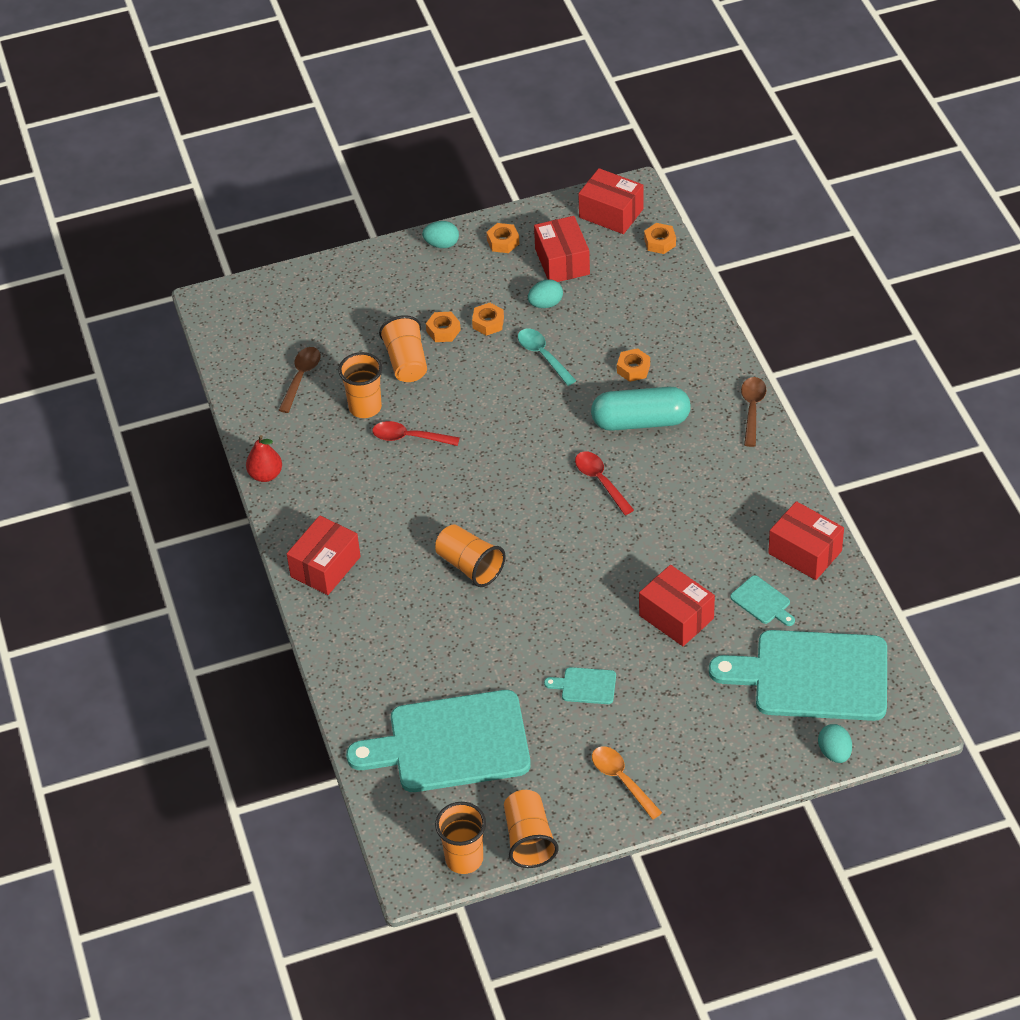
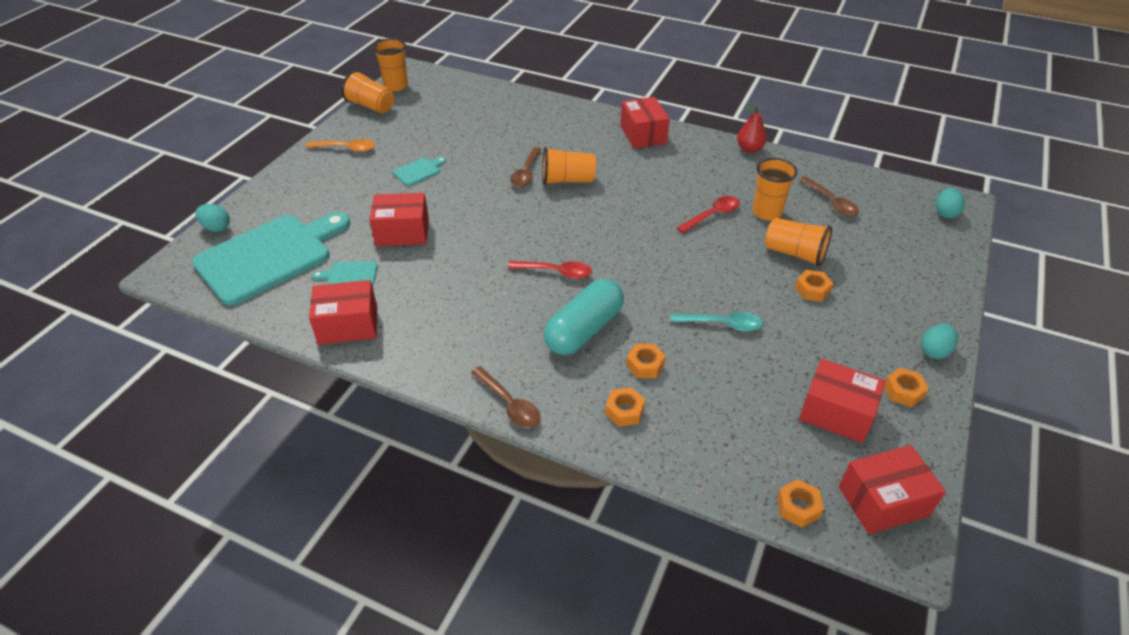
camera: 130 degrees right, 5 degrees down
turquoise cutting board [346,690,531,792] -> none
orange nut [472,303,504,336] -> orange nut moved to [605,387,645,427]
turquoise egg [528,279,563,308] -> turquoise egg moved to [936,188,965,218]
none -> brown spoon [510,147,542,187]

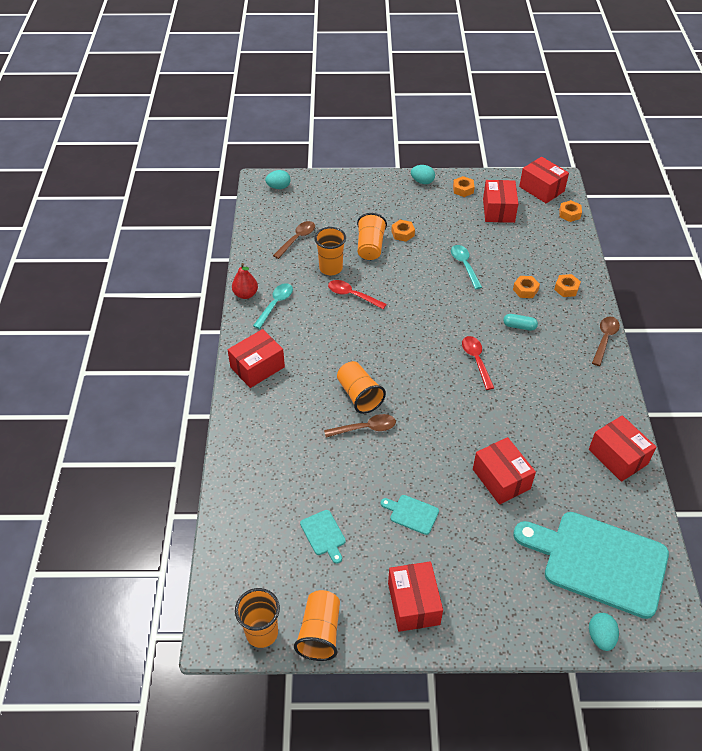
camera: 115 degrees left, 5 degrees up
orange spoon [306,139,375,152] -> red box [388,561,443,632]
turquoise cutting board [312,261,378,286] -> turquoise cutting board moved to [300,510,346,564]
turquoise capsule [544,279,624,355] -> turquoise capsule [503,314,538,331], size x0.46
none -> turquoise spoon [253,283,293,329]

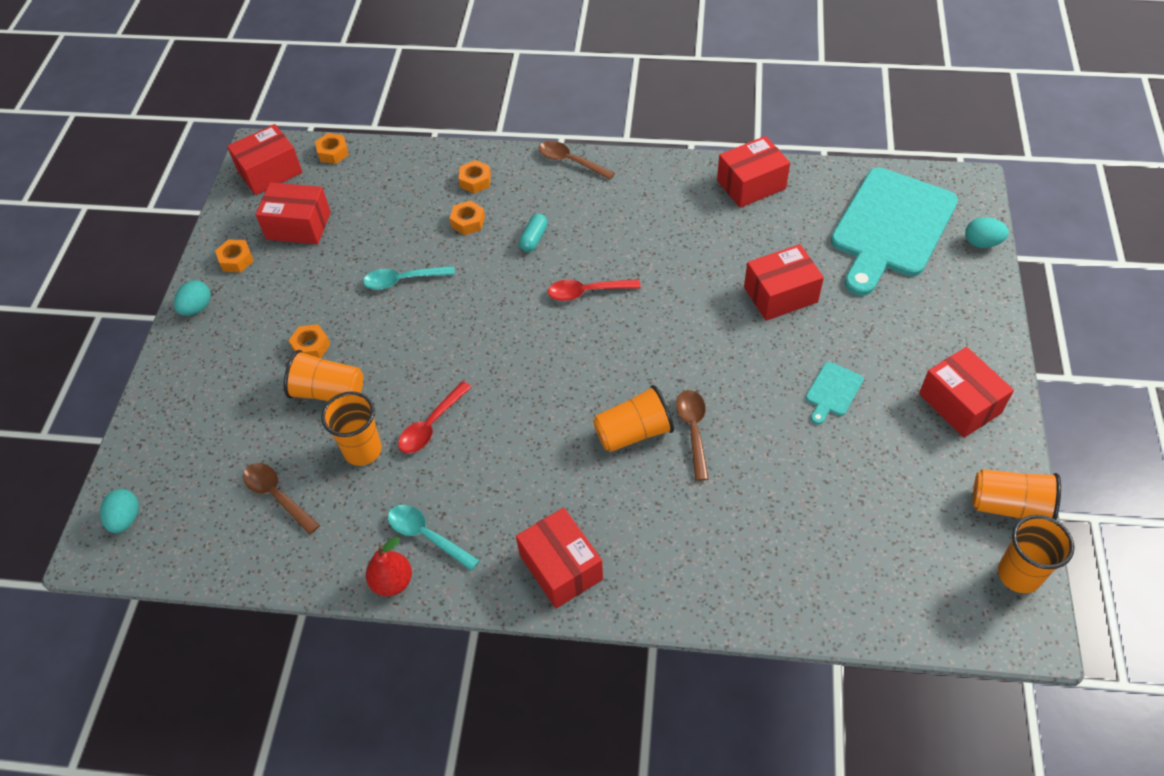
camera: 80 degrees left, 5 degrees up
turquoise cutting board [300,510,346,564] -> none
red box [388,561,443,632] -> red box turned 60 degrees clockwise [919,347,1014,438]

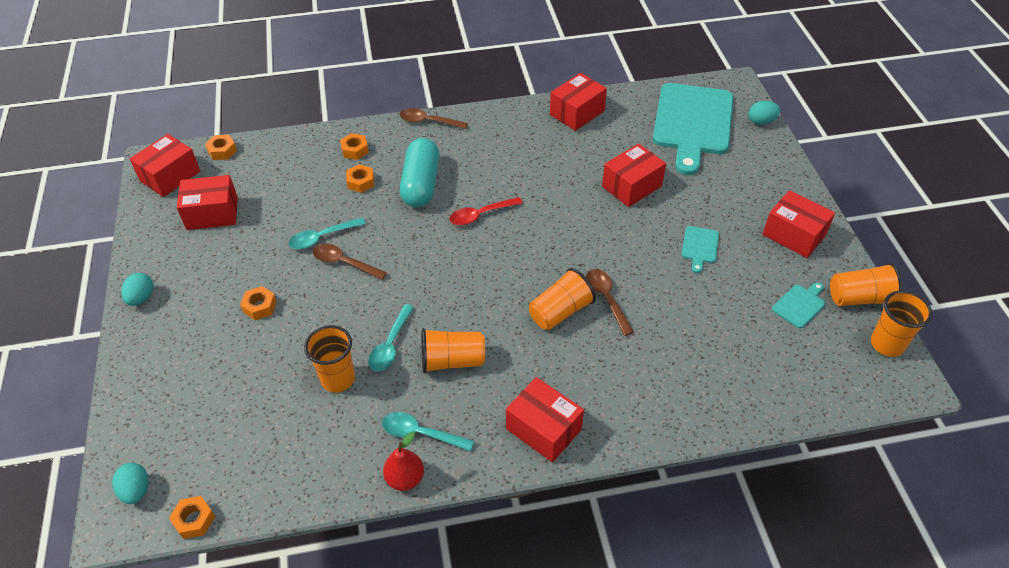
camera: 20 degrees left, 5 degrees down
orange nut [215,239,254,272] -> orange nut moved to [169,496,215,539]
brown spoon [243,463,320,535] -> brown spoon moved to [313,244,387,280]
orange cup [284,350,363,401] -> orange cup moved to [422,328,485,374]
red spoon [398,381,472,453] -> turquoise spoon [368,304,414,371]
turquoise capsule [519,214,548,252] -> turquoise capsule [400,138,439,207], size x2.17
none -> turquoise cutting board [772,282,825,328]

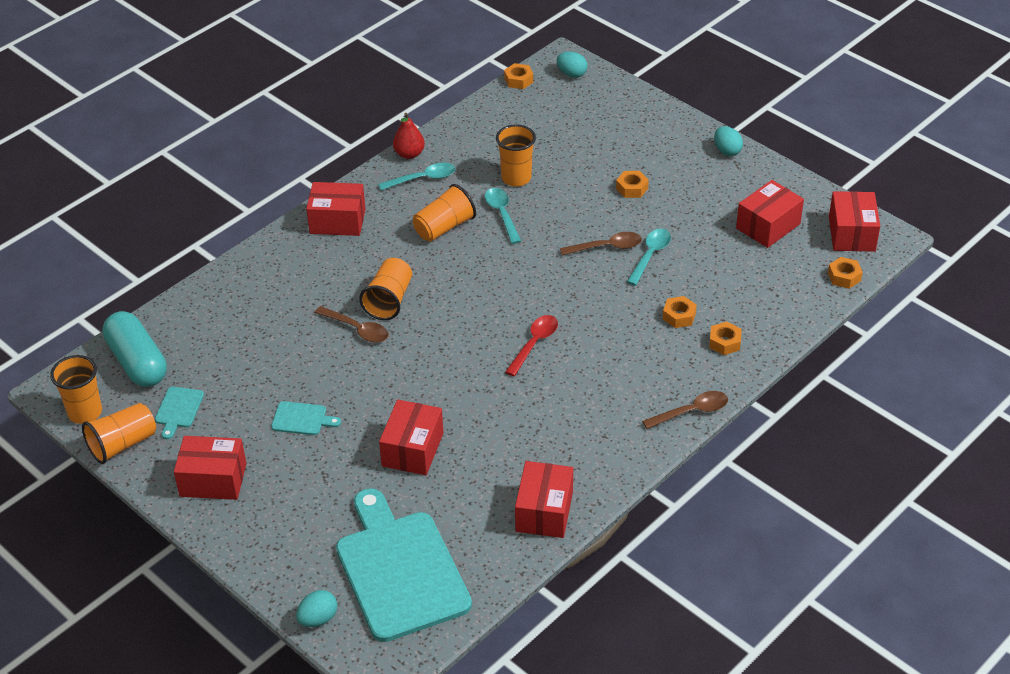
camera: 145 degrees right, 5 degrees down
turquoise capsule [400,138,439,207] -> turquoise capsule moved to [102,311,167,387]
turquoise cutting board [681,226,719,273] -> turquoise cutting board turned 120 degrees clockwise [271,401,341,435]

